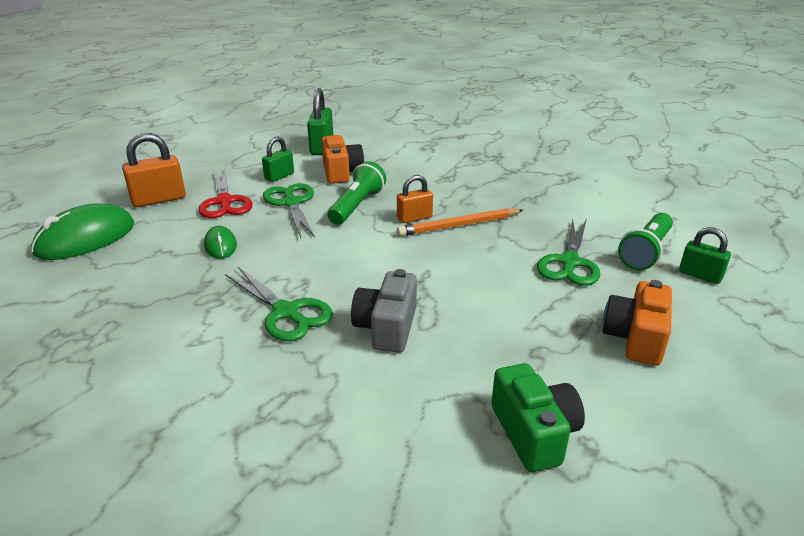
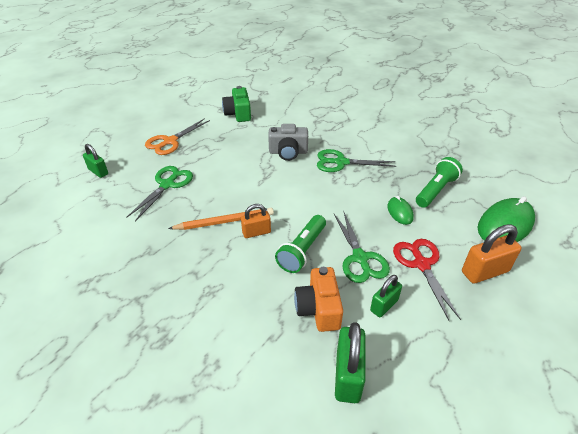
camera: 175 degrees left, 10 degrees up
green scissors [225,267,333,341] -> green scissors turned 45 degrees counterclockwise [317,149,396,172]
grey camera [351,269,417,353] -> grey camera turned 75 degrees clockwise [268,124,308,161]
orange camera [602,280,672,366] -> orange scissors [145,118,210,155]
green flashlight [618,213,673,270] -> green flashlight moved to [416,157,463,208]

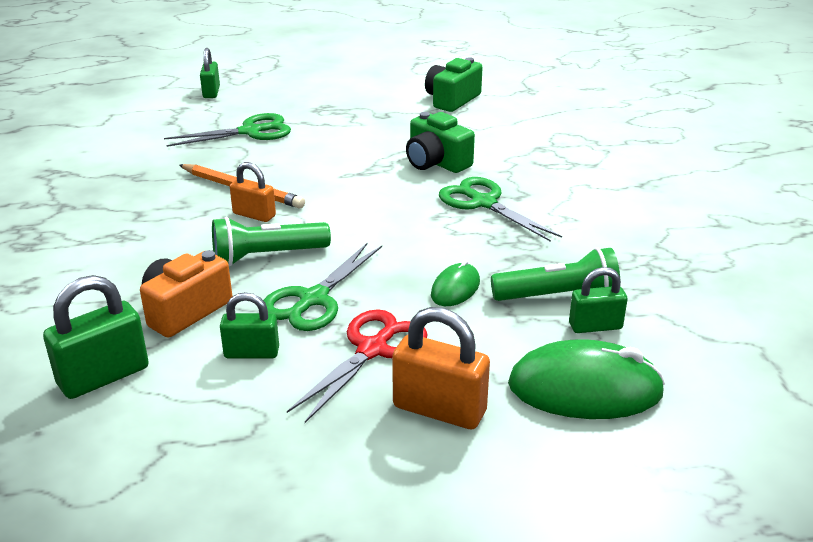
camera: 45 degrees right, 10 degrees down
orange scissors [145,118,210,155] -> none
grey camera [268,124,308,161] -> green camera [406,112,475,173]
none -> green padlock [569,267,628,333]

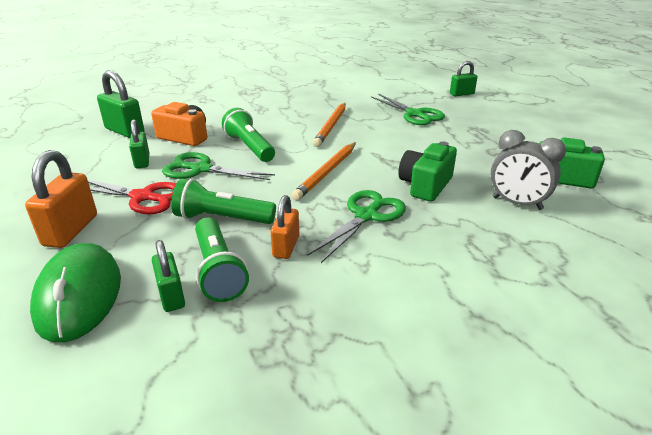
camera: 75 degrees right, 0 degrees up
orange padlock [230,162,276,222] -> orange padlock moved to [271,195,299,259]
green mouse [431,260,480,306] -> green flashlight [171,178,276,224]
none -> orange pencil [292,142,356,200]
none -> grey clock [491,130,566,210]

